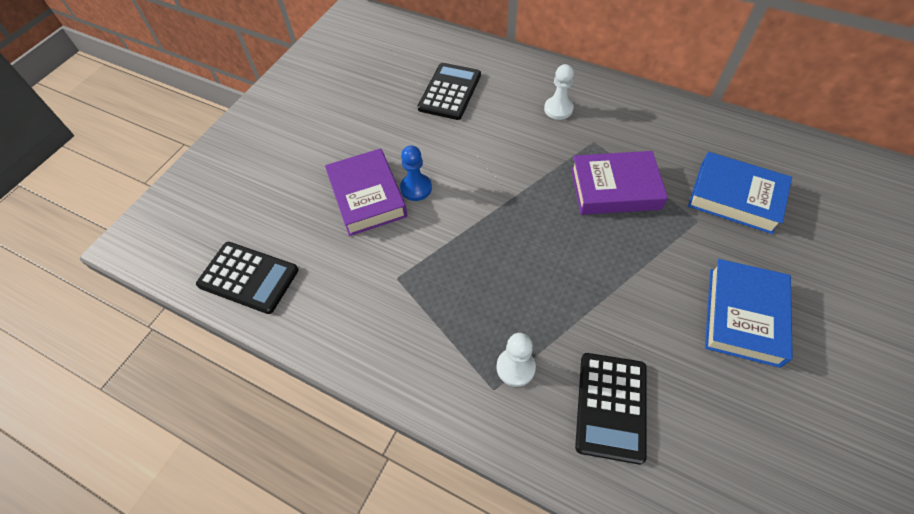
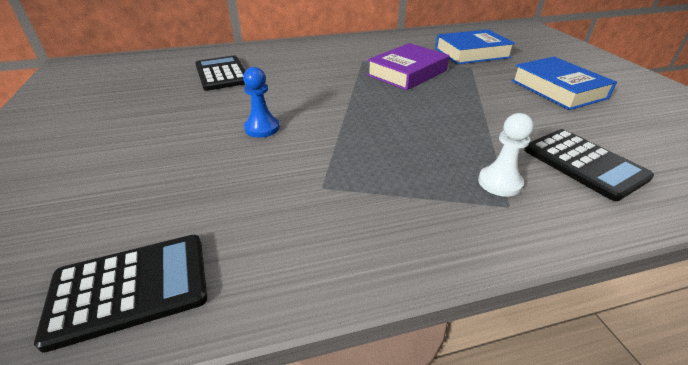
camera: 45 degrees left, 20 degrees down
purple book [325,148,407,236] -> none
white pawn [544,64,574,120] -> none

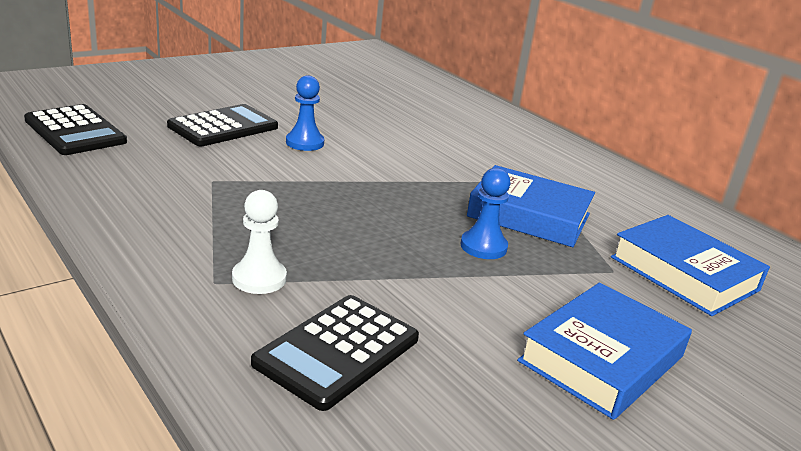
camera: 65 degrees right, 10 degrees down
black calculator [195,56,245,91] -> black calculator moved to [167,104,278,146]
purple book [367,43,449,90] -> blue book [467,165,595,247]
none -> blue pawn [460,168,511,259]

